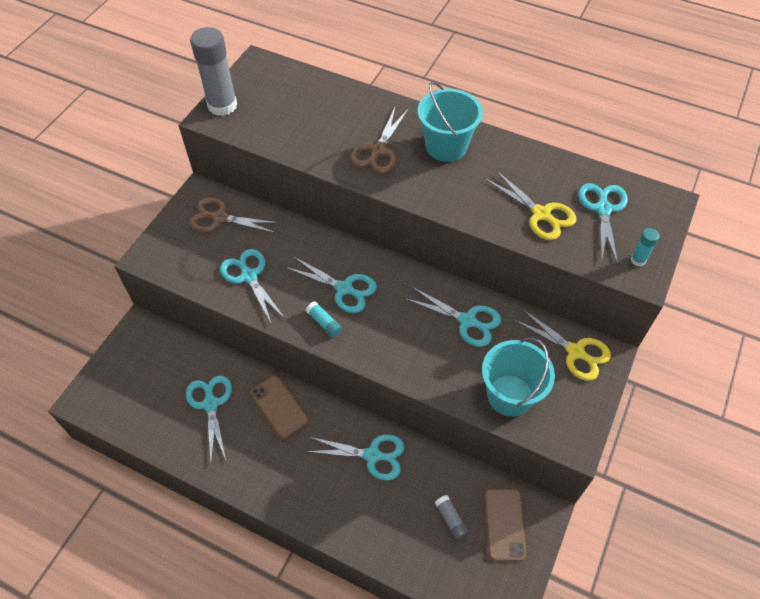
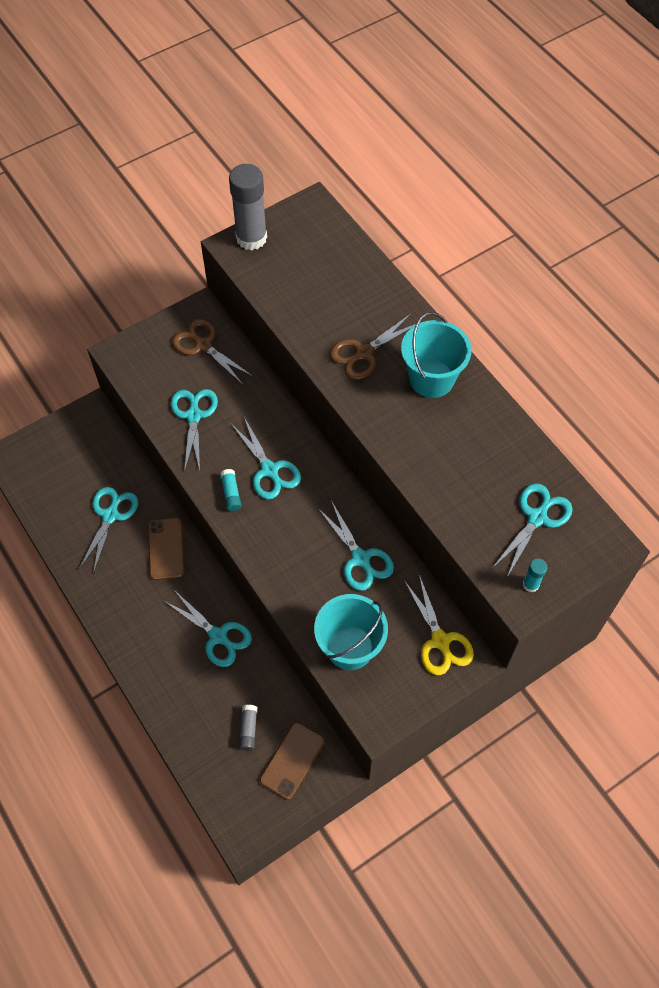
camera: 30 degrees right, 5 degrees up
yellow scissors [486,170,577,240] -> none

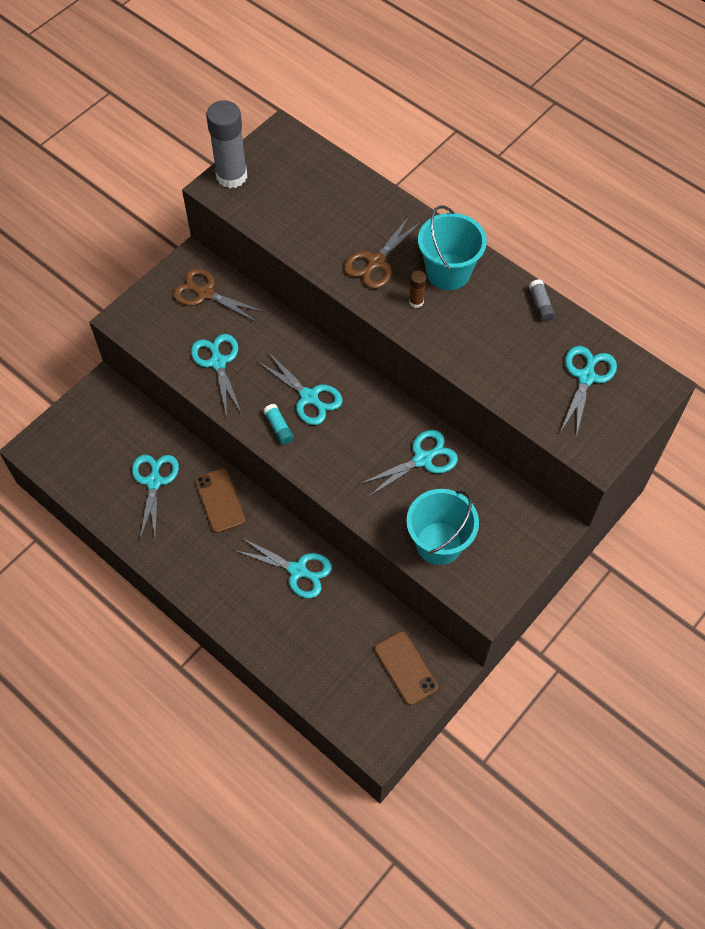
camera: 15 degrees left, 0 degrees up
grey glue stick [239,705,257,750] -> grey glue stick moved to [529,279,555,322]
brown phone [260,722,325,800] -> brown phone turned 45 degrees counterclockwise [375,631,438,706]
turquoise scissors [318,502,394,591] -> turquoise scissors turned 75 degrees counterclockwise [360,430,458,497]
yellow scissors [404,575,474,675] -> none
turquoise glue stick [523,559,547,592] -> none
none -> brown glue stick [409,271,426,308]

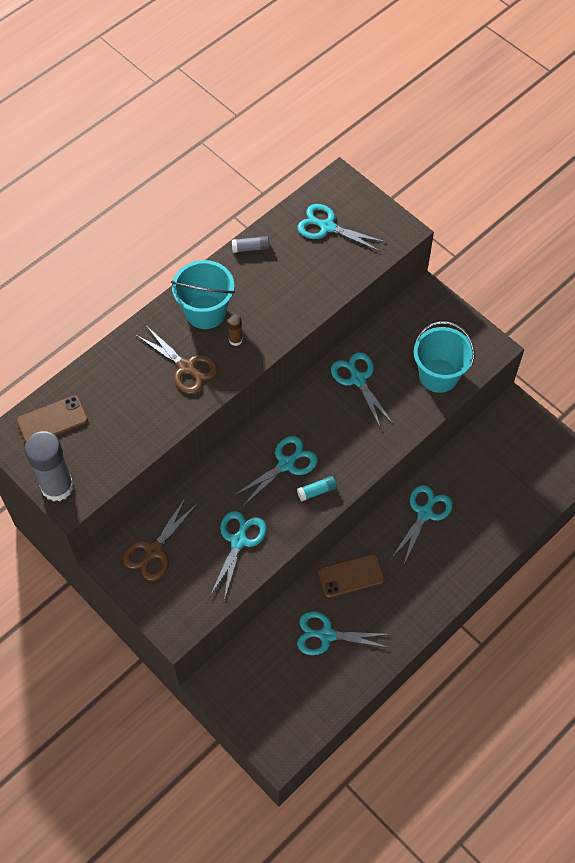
camera: 85 degrees left, 0 degrees up
turquoise scissors [191,334,242,417] -> turquoise scissors turned 120 degrees clockwise [210,511,267,601]
brown phone [375,631,438,706] -> brown phone moved to [17,395,88,443]

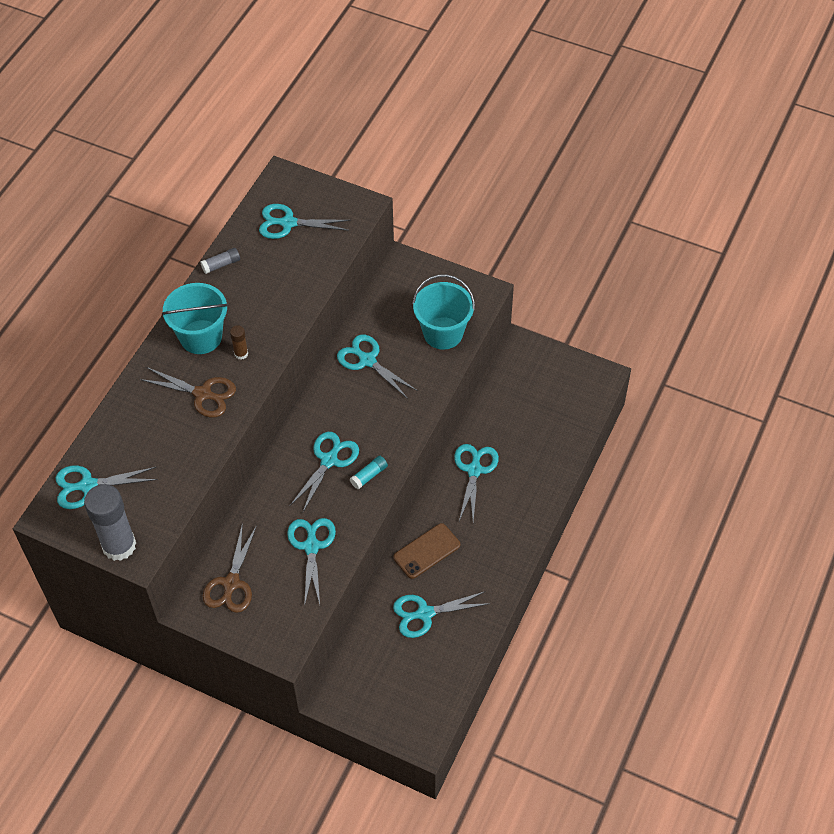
camera: 20 degrees left, 5 degrees down
brown phone [17,395,88,443] -> turquoise scissors [56,466,158,509]

